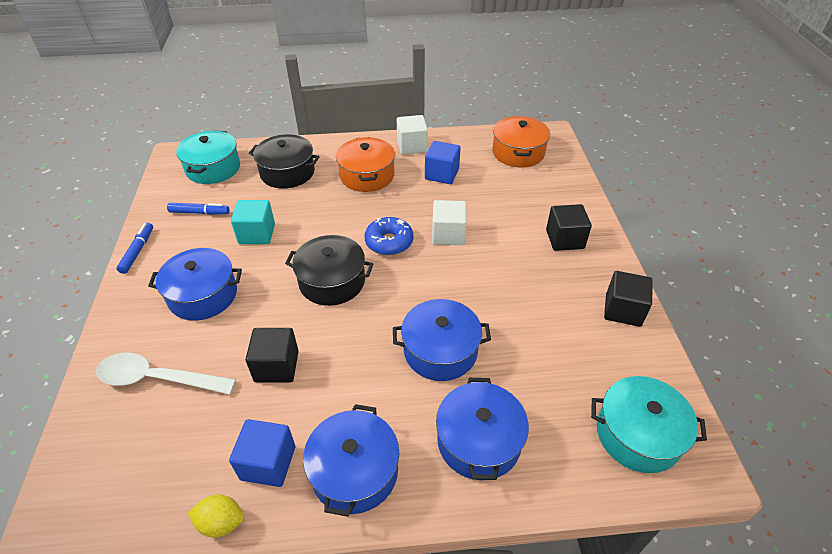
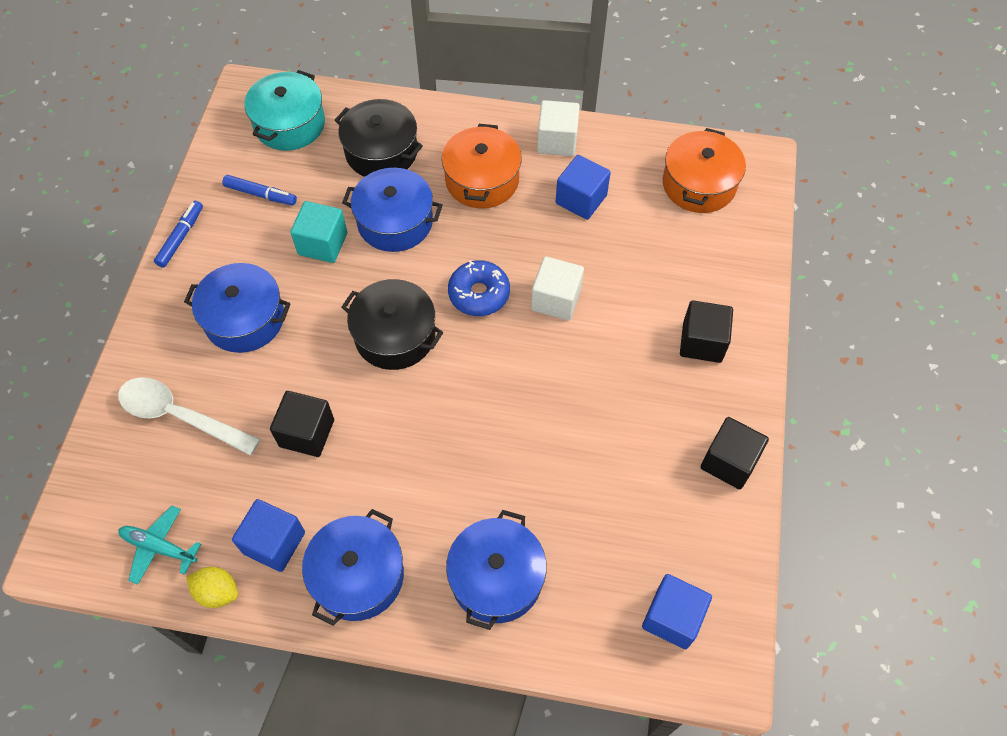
camera: 15 degrees right, 15 degrees up
blue pot [393,299,491,381] -> blue pot moved to [342,168,443,252]
turquoise pot [591,376,707,473] -> blue cube [642,574,712,649]
none -> turquoise plane [118,506,201,585]

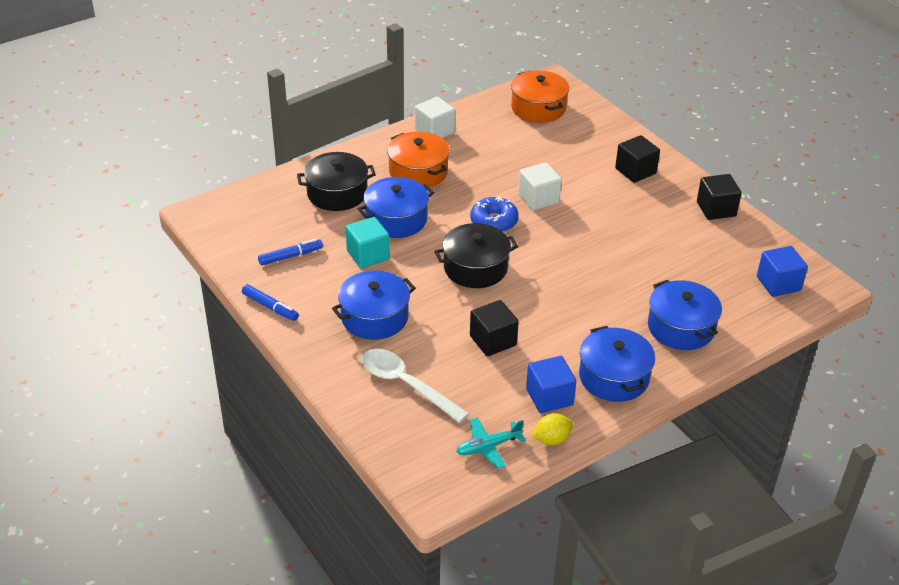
camera: 45 degrees left, 20 degrees down
white spoon [118,377,261,456] -> white spoon turned 60 degrees clockwise [362,349,469,423]
blue marker [154,201,203,268] -> blue marker turned 150 degrees clockwise [242,284,299,321]
turquoise pot [244,70,325,151] -> none
blue cube [556,155,611,220] -> none

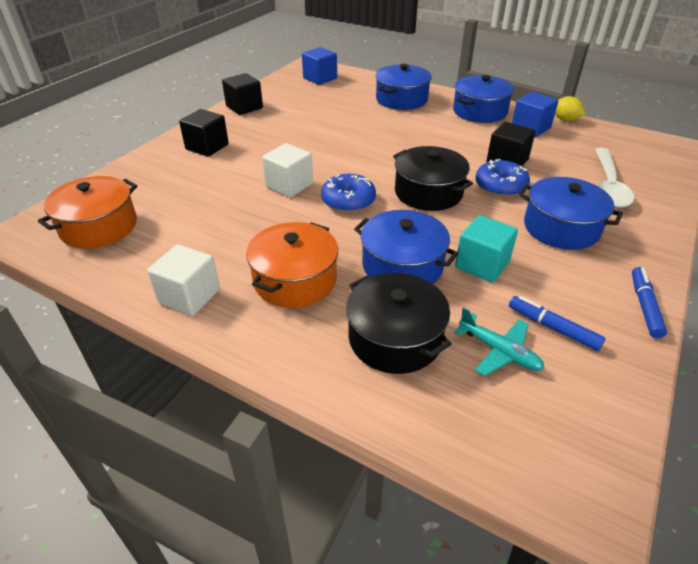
camera: 115 degrees left, 0 degrees up
turquoise plane [456,418,526,469] -> turquoise plane moved to [454,307,545,376]
none -> blue donut [475,159,530,197]

